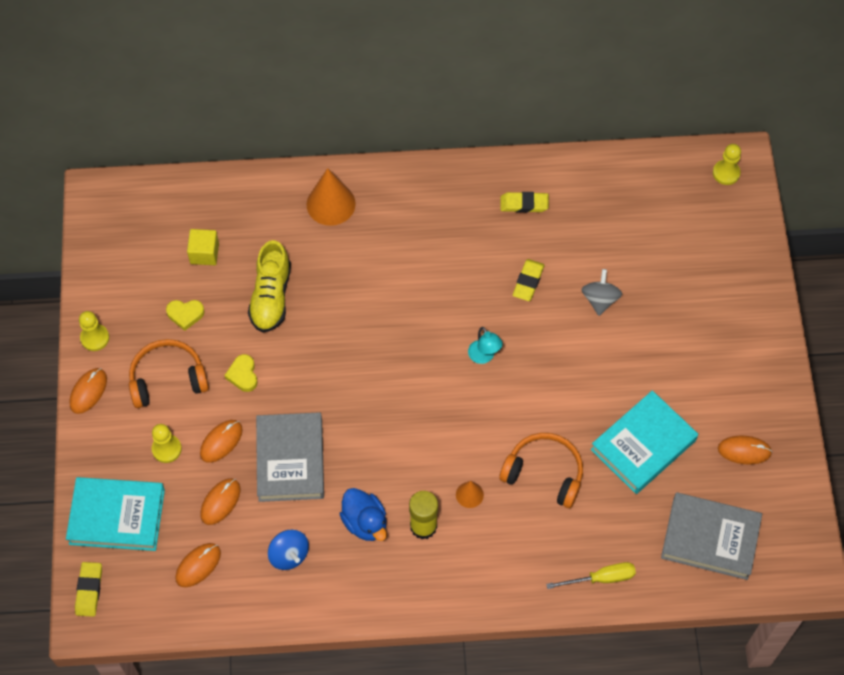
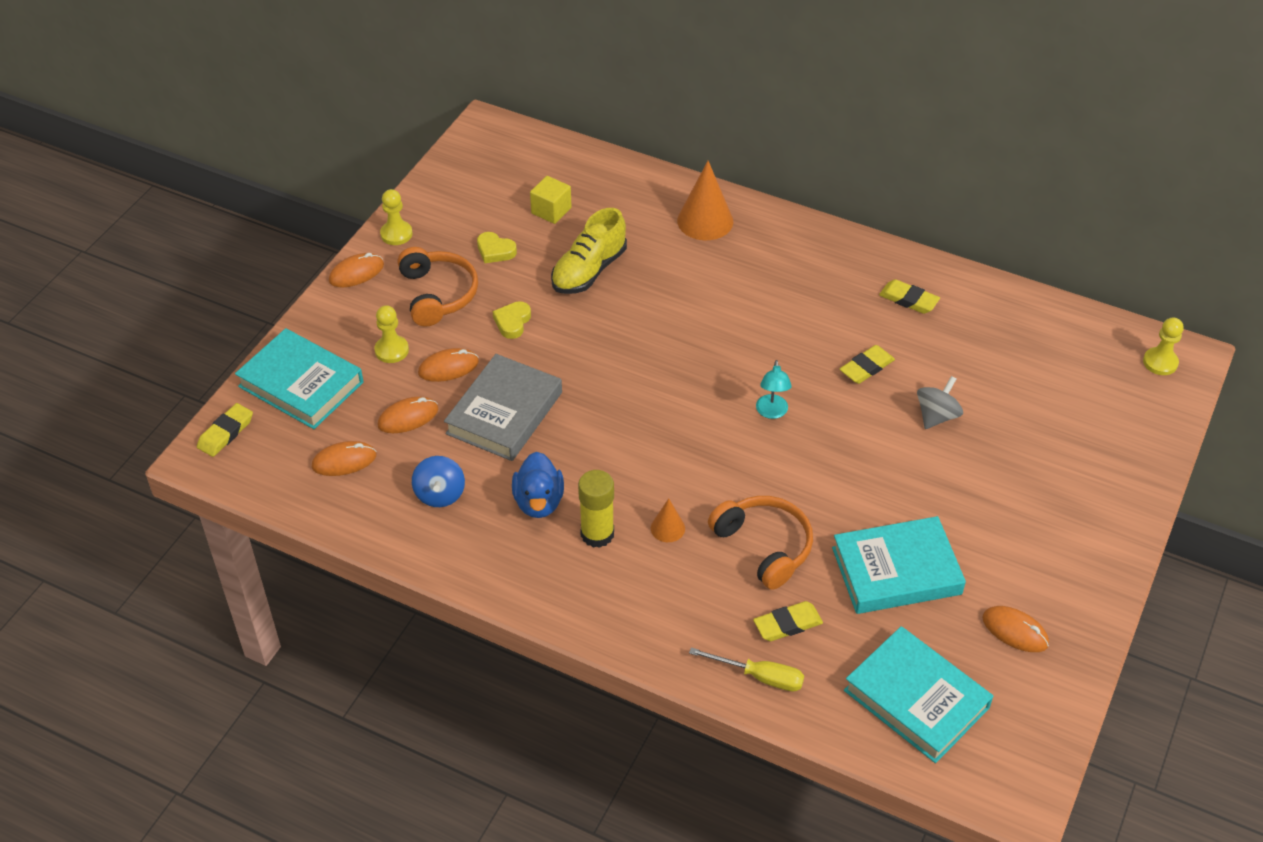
camera: 30 degrees right, 15 degrees down
orange headphones [129,339,209,408] -> orange headphones turned 60 degrees clockwise [398,247,478,327]
grey book [661,492,762,580] -> turquoise book [844,626,993,763]
none -> yellow eraser [753,601,823,641]

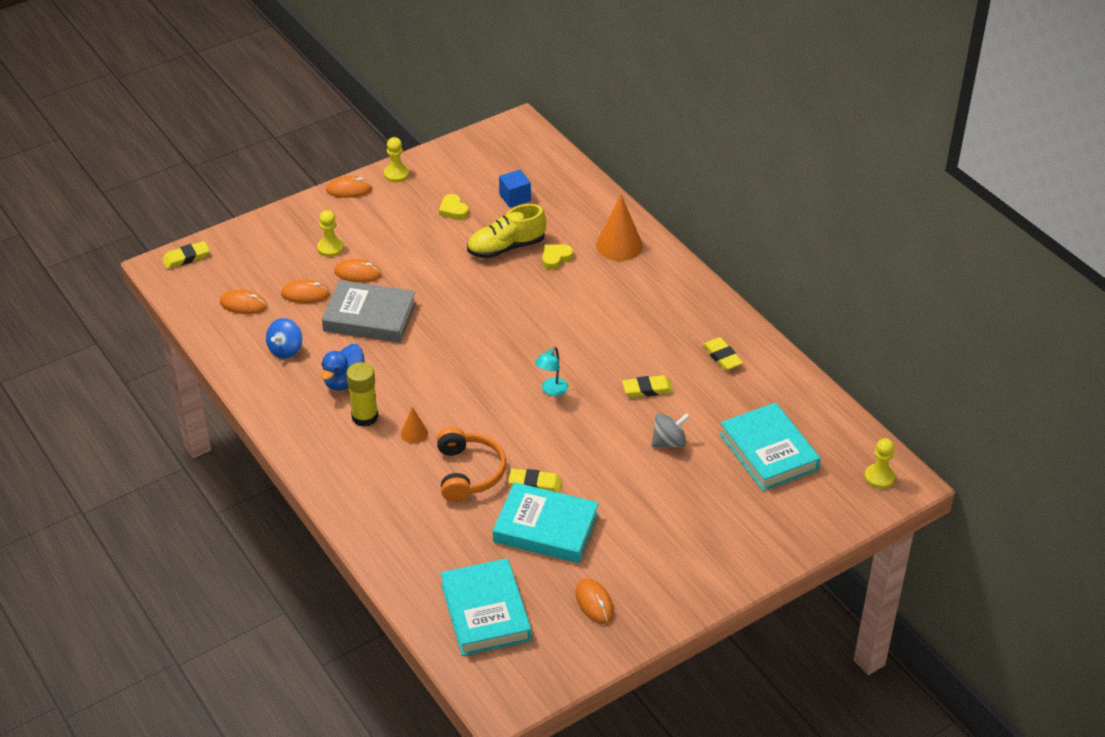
camera: 30 degrees right, 5 degrees down
turquoise book [235,328,363,429] -> turquoise book moved to [720,402,821,491]
orange headphones [398,247,478,327] -> none
grey book [444,354,562,461] -> grey book turned 45 degrees clockwise [322,280,416,342]
yellow heart [493,301,531,339] -> yellow heart moved to [542,245,573,270]
yellow cube [530,176,572,224] -> blue cube [499,170,531,208]
yellow screwdriver [689,647,804,692] -> none
yellow eraser [753,601,823,641] -> yellow eraser moved to [508,468,562,493]

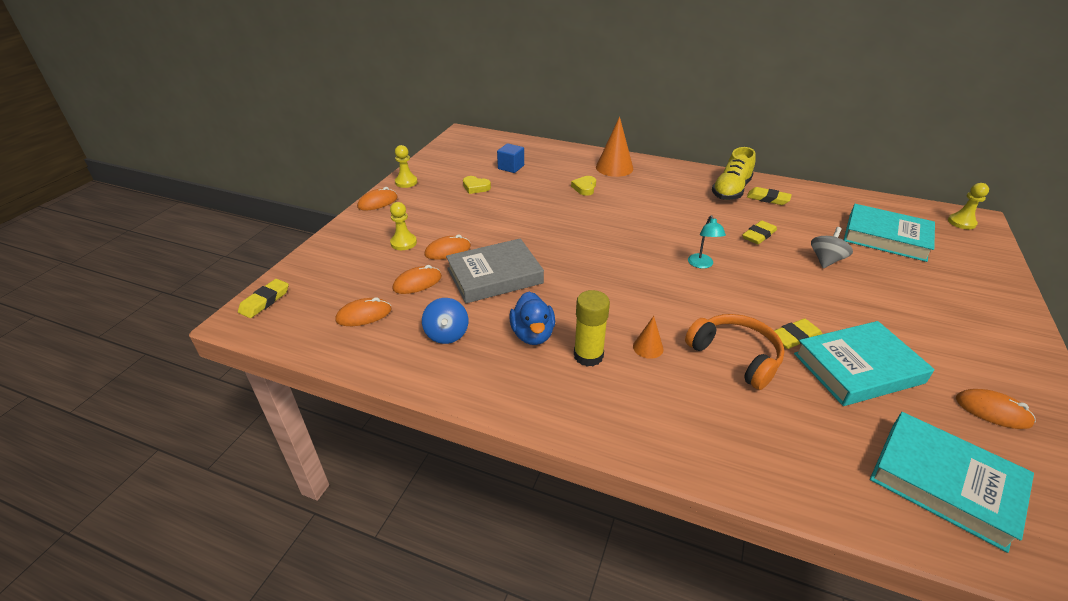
camera: 35 degrees left, 5 degrees down
yellow shoe [467,204,546,258] -> yellow shoe moved to [712,147,756,200]

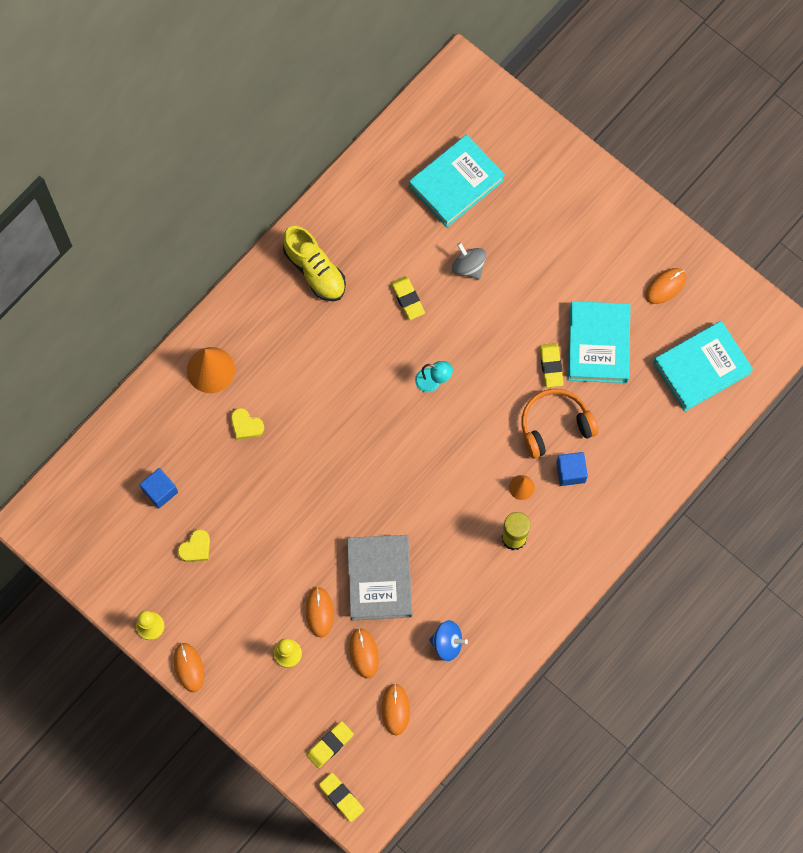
camera: 70 degrees left, 35 degrees up
blue duck [509,291,555,345] -> none
yellow eraser [747,187,792,205] -> yellow eraser moved to [306,721,354,768]
yellow pawn [948,183,989,229] -> none
none -> blue cube [556,452,588,486]

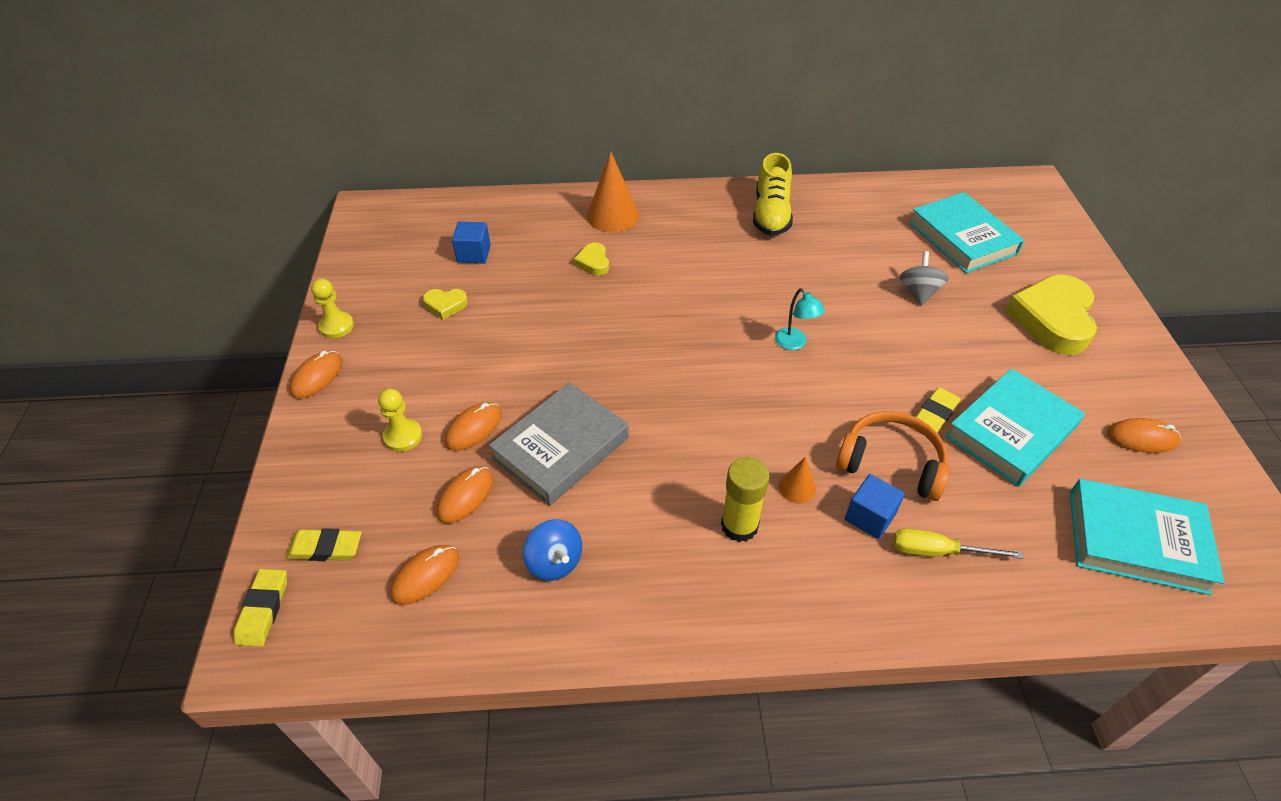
camera: 45 degrees right, 25 degrees down
yellow eraser [391,276,425,320] -> none
turquoise book [409,135,505,227] -> turquoise book turned 60 degrees clockwise [909,192,1025,273]
none -> yellow screwdriver [893,528,1024,559]
none -> yellow heart [1005,275,1097,355]

